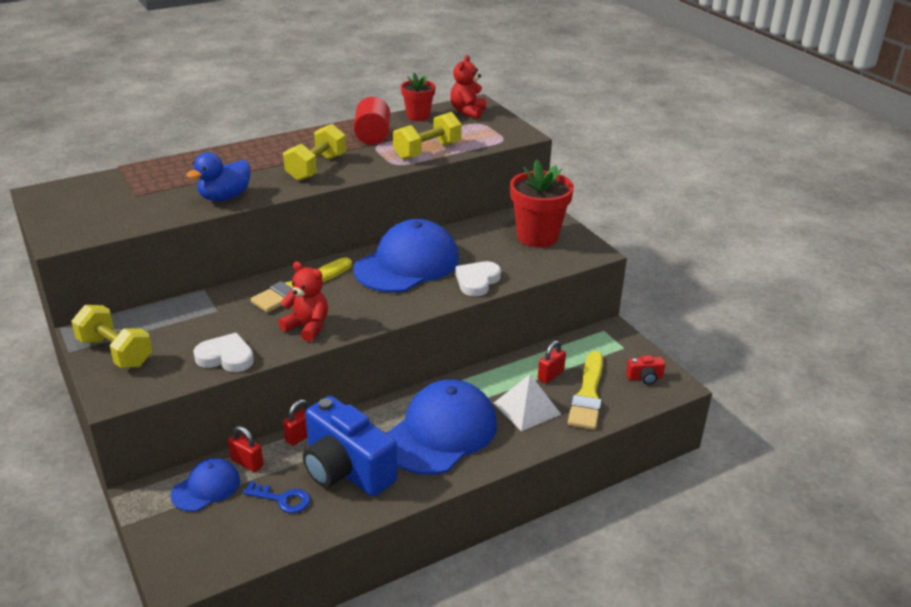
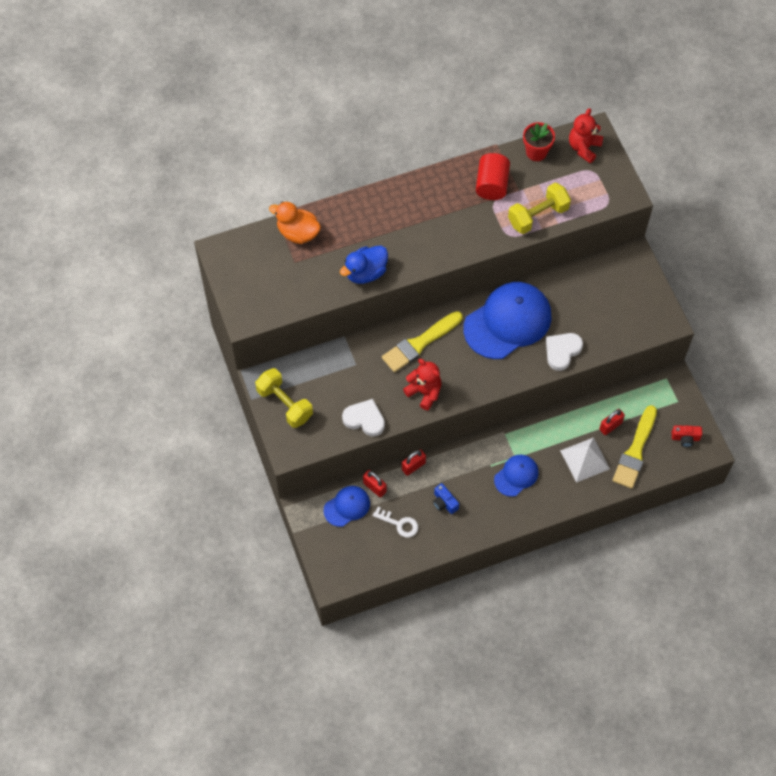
camera: 10 degrees right, 30 degrees up
blue key [243,481,310,513] -> white key [373,507,418,538]
yellow dumbbell [283,124,346,181] -> none
blue camera [303,396,397,497] -> blue camera [433,483,459,514], size x0.40
blue cap [386,379,497,475] -> blue cap [494,455,539,497], size x0.51
red flower pot [510,159,574,247] -> none
none -> orange duck [269,202,321,244]

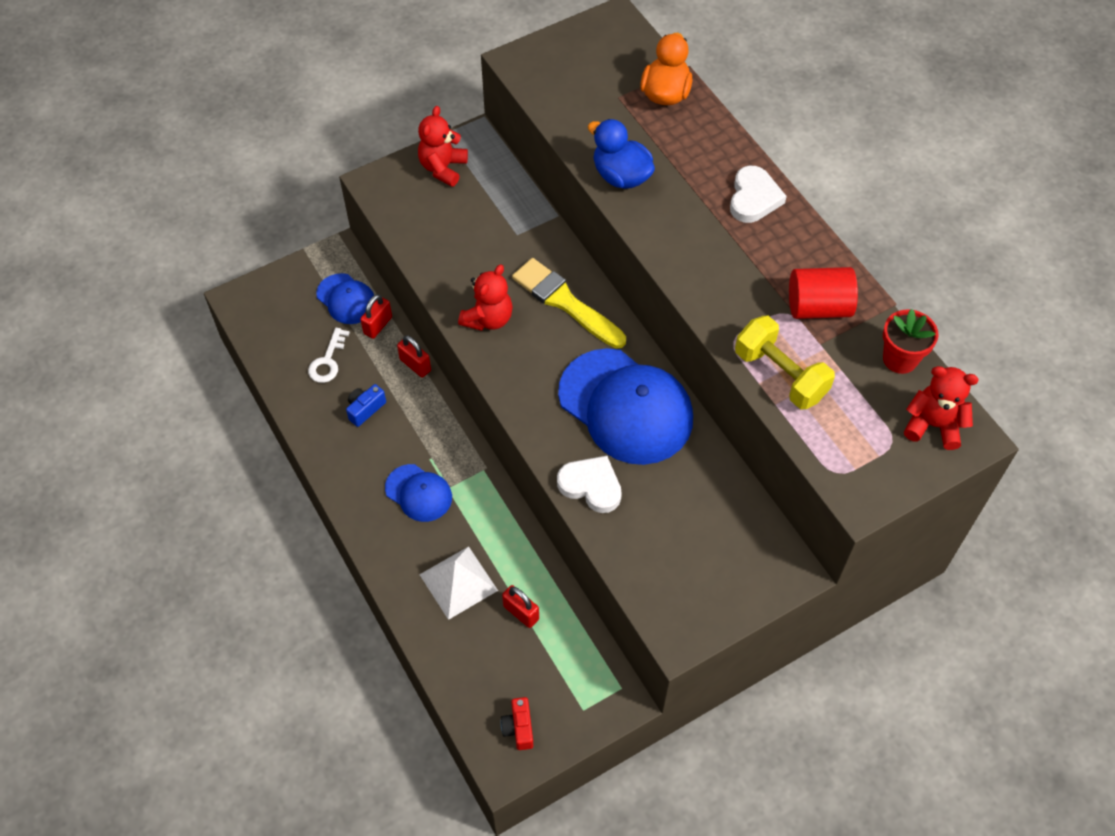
camera: 80 degrees right, 5 degrees down
yellow dumbbell [255,368,313,428] -> red teddy bear [418,106,468,187]
white heart [342,399,385,437] -> white heart moved to [730,166,787,223]
yellow brush [613,405,657,489] -> none

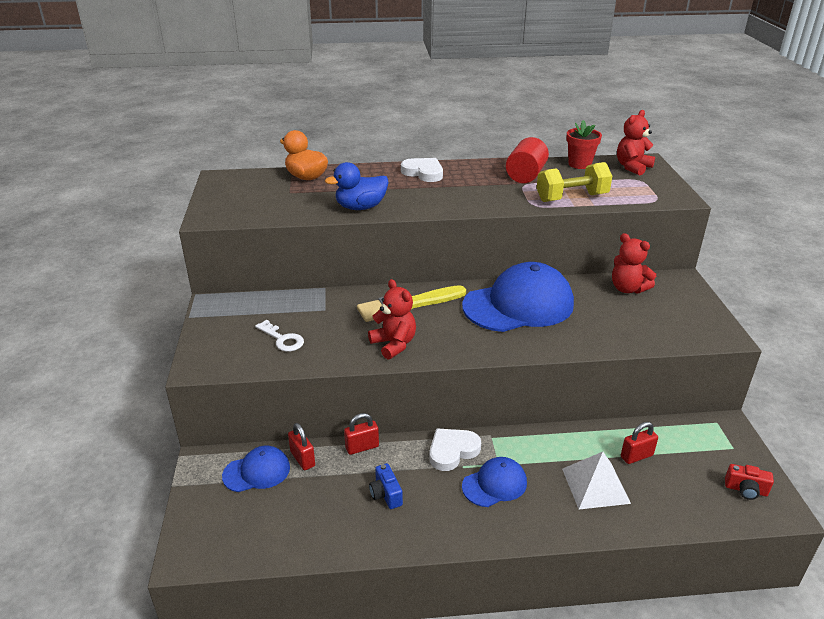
camera: 65 degrees left, 25 degrees down
white key [308,328,350,383] -> white key moved to [255,320,304,352]
red teddy bear [418,106,468,187] -> red teddy bear moved to [612,233,656,294]
white heart [557,456,622,513] -> white heart moved to [429,428,481,471]

